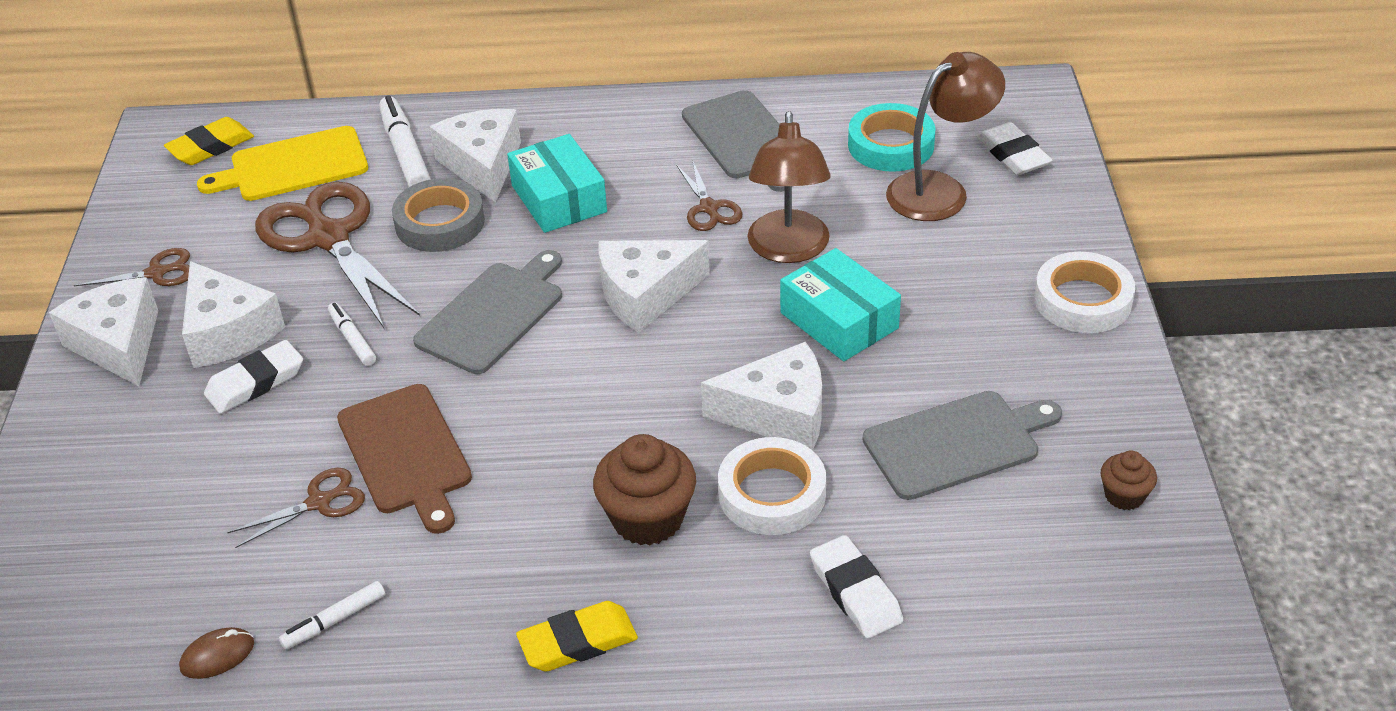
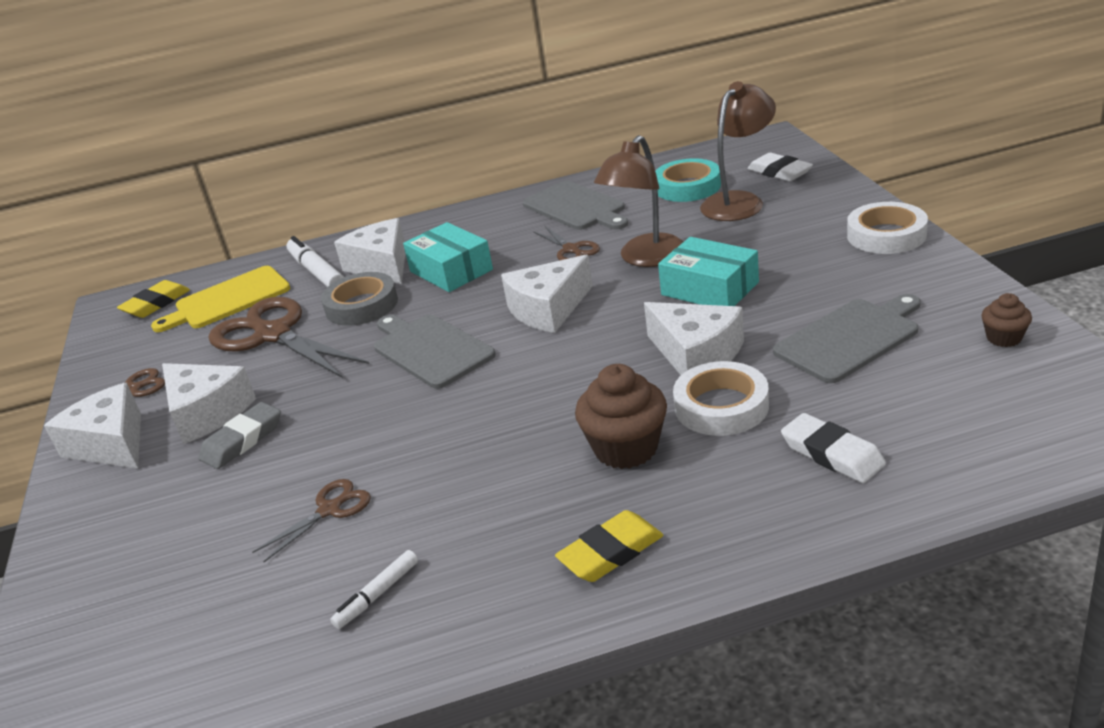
camera: 10 degrees left, 10 degrees down
brown mouse [179,627,254,679] -> none
white eraser [204,340,303,414] -> grey eraser [198,402,281,469]
white marker [328,302,376,366] -> none
brown cutting board [337,384,472,534] -> none
grey cutting board [413,250,562,374] -> grey cutting board turned 60 degrees counterclockwise [374,315,496,389]
white cheese [701,341,822,450] -> white cheese turned 60 degrees clockwise [644,302,744,375]
brown lamp [748,111,831,263] -> brown lamp turned 45 degrees clockwise [594,135,683,267]

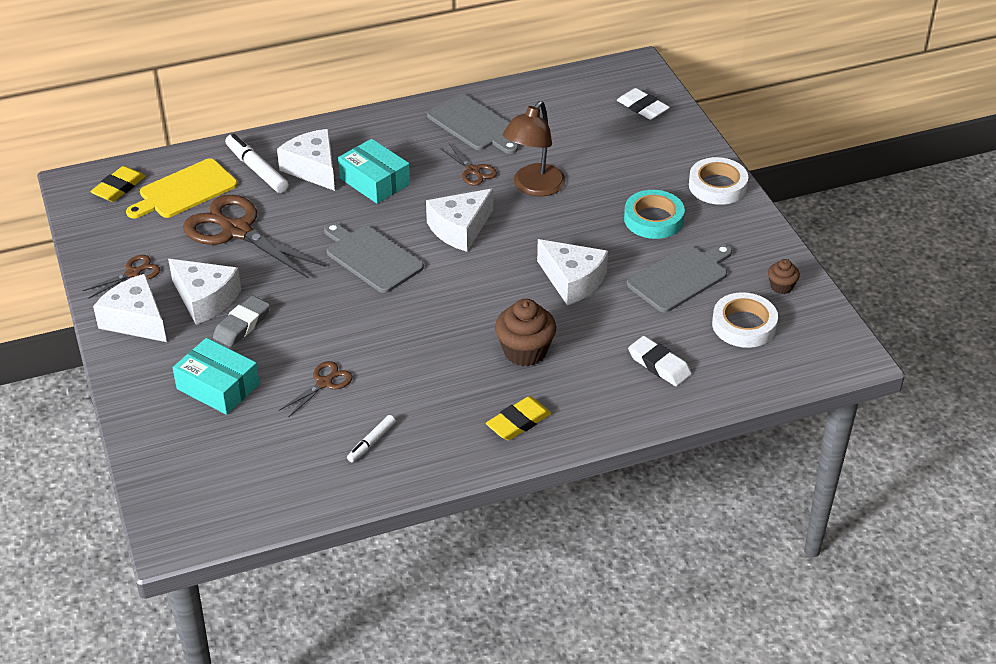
camera: 10 degrees left, 10 degrees up
grey tape [321,272,398,326] -> none
turquoise tape [655,158,721,202] -> turquoise tape moved to [624,190,685,239]
turquoise box [658,237,759,306] -> turquoise box moved to [172,338,260,415]
white tape [673,361,769,436] -> white tape moved to [712,292,778,348]
brown lamp [700,81,776,221] -> none

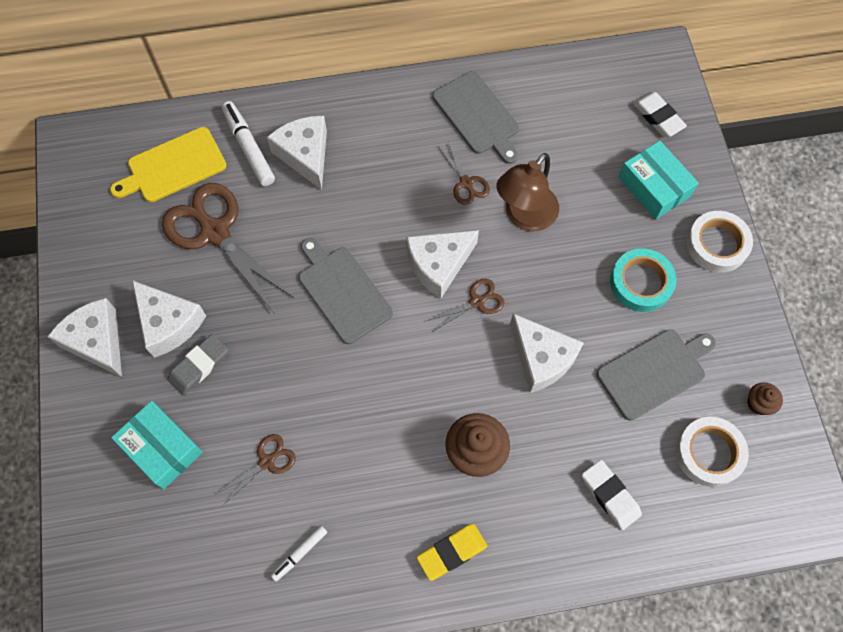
camera: 10 degrees right, 25 degrees up
brown scissors [83,255,160,298] -> brown scissors moved to [427,279,504,331]
yellow eraser [90,166,146,202] -> none
turquoise box [338,139,410,204] -> turquoise box moved to [619,141,699,220]

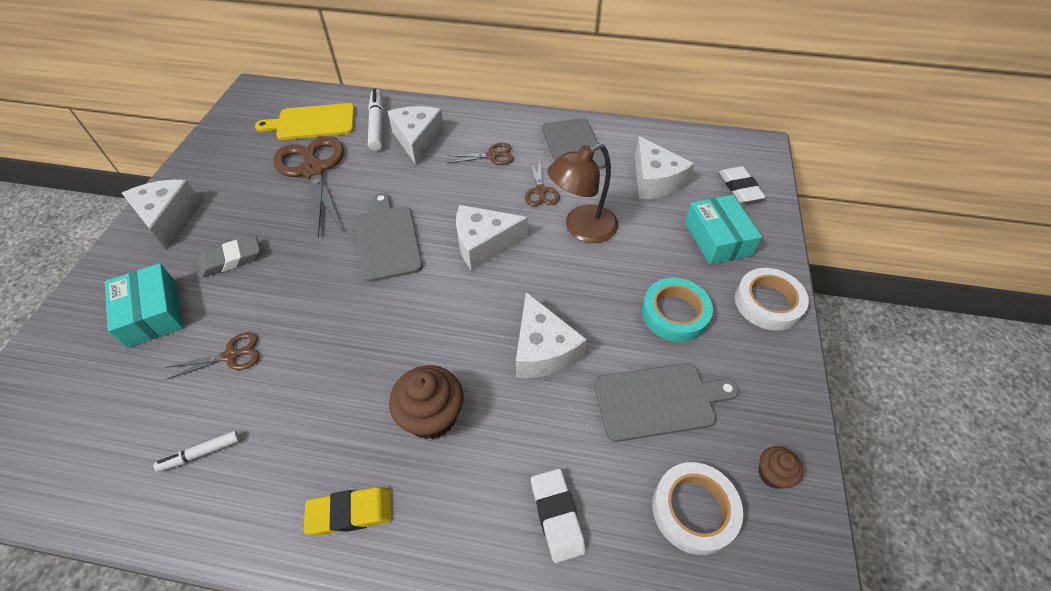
camera: 20 degrees right, 15 degrees down
white cheese [132,280,206,358] -> white cheese moved to [635,136,694,199]
brown scissors [427,279,504,331] -> brown scissors moved to [446,143,514,165]

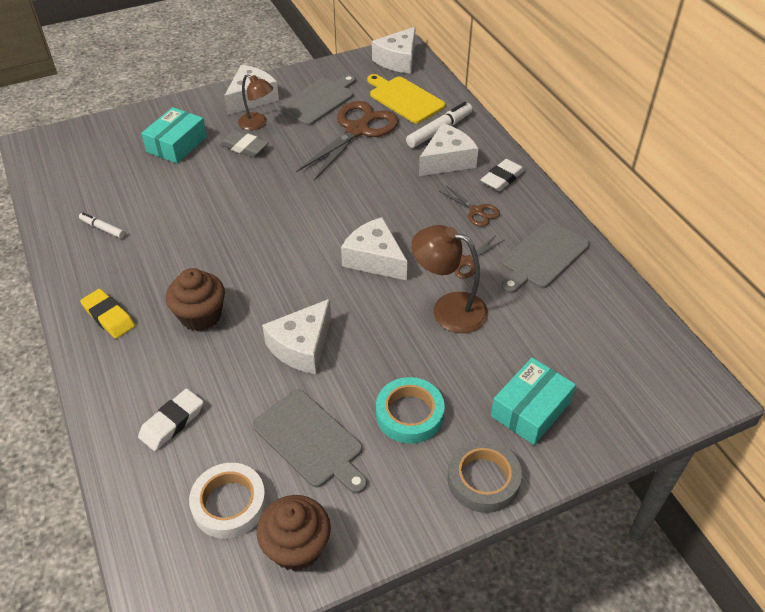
camera: 55 degrees right, 5 degrees down
brown scissors [165,332,260,380] -> none
grey cutting board [356,193,423,282] -> grey cutting board moved to [278,75,356,126]
white cheese [635,136,694,199] -> white cheese moved to [372,27,416,73]
white eraser [719,166,766,203] -> white eraser moved to [481,159,525,191]
white tape [735,268,809,331] -> grey tape [447,439,522,513]
brown cupcake [758,446,803,489] -> brown cupcake [257,495,331,571], size x1.85
none -> brown lamp [238,74,273,130]

